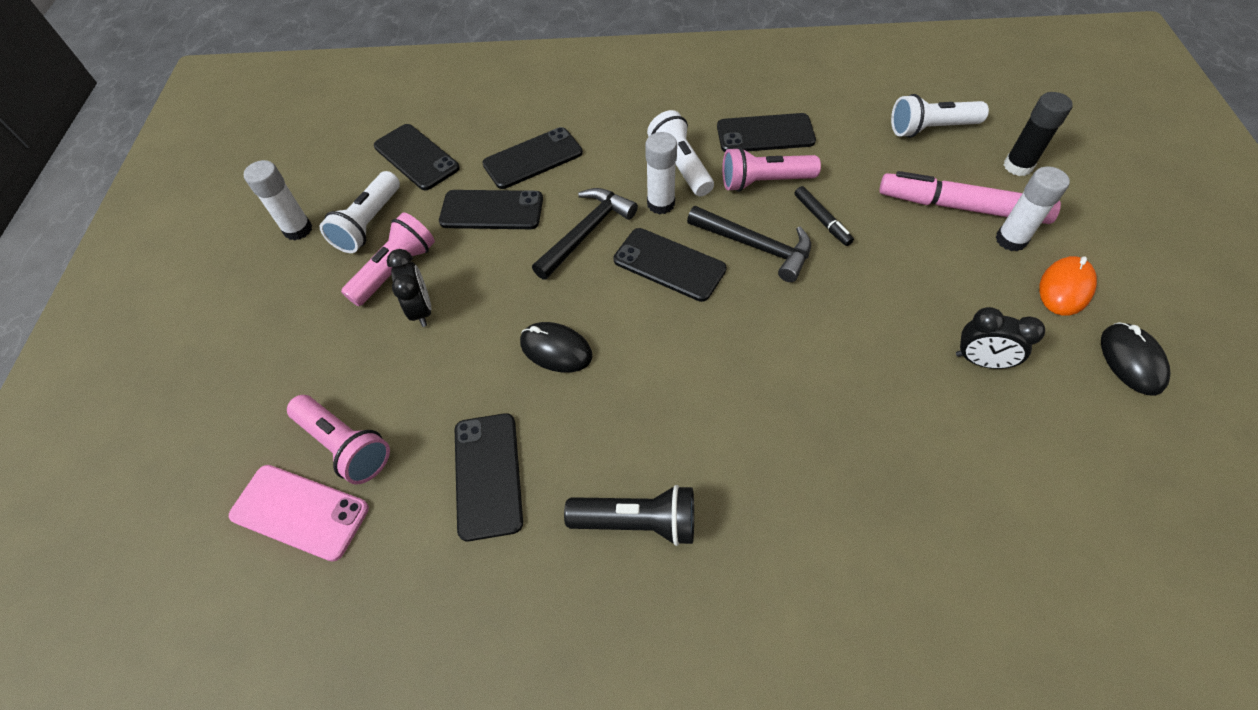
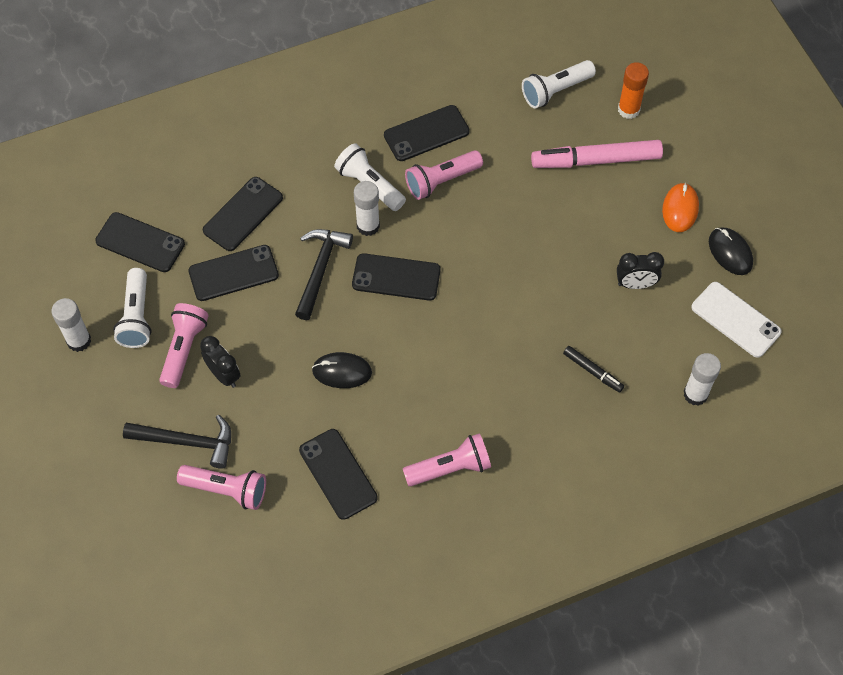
camera: 25 degrees left, 5 degrees up
pink phone [229,465,369,562] -> none
black flashlight [564,485,694,546] -> pink flashlight [403,433,491,486]
black hammer [687,206,811,282] -> black hammer moved to [123,415,231,469]
black marker [795,186,854,246] -> black marker moved to [563,346,624,392]
white glue stick [995,167,1070,251] -> white glue stick moved to [684,353,721,406]
black glue stick [1004,92,1073,176] -> orange glue stick [618,62,649,119]
none -> white phone [691,282,782,358]

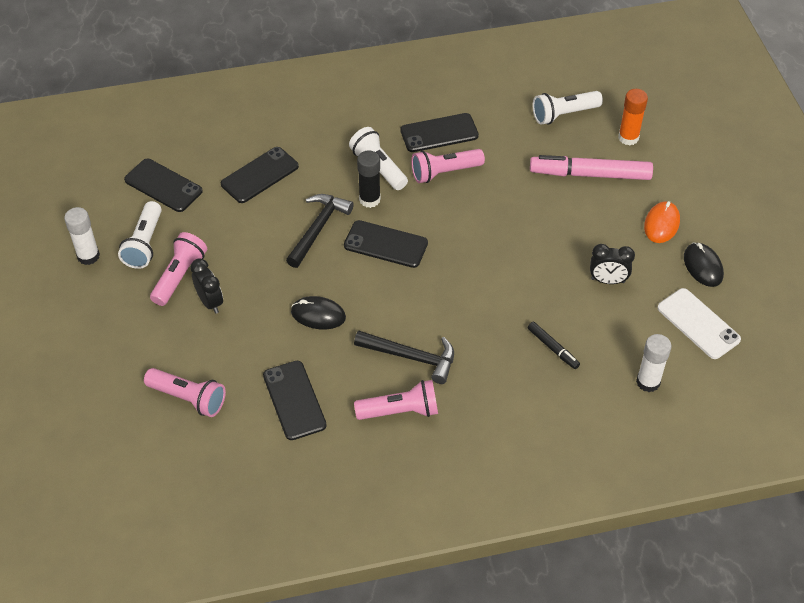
camera: 10 degrees right, 10 degrees down
black hammer [123,415,231,469] -> black hammer moved to [354,331,454,384]
black phone [188,245,279,301] -> none
white glue stick [354,181,380,236] -> black glue stick [357,150,381,208]

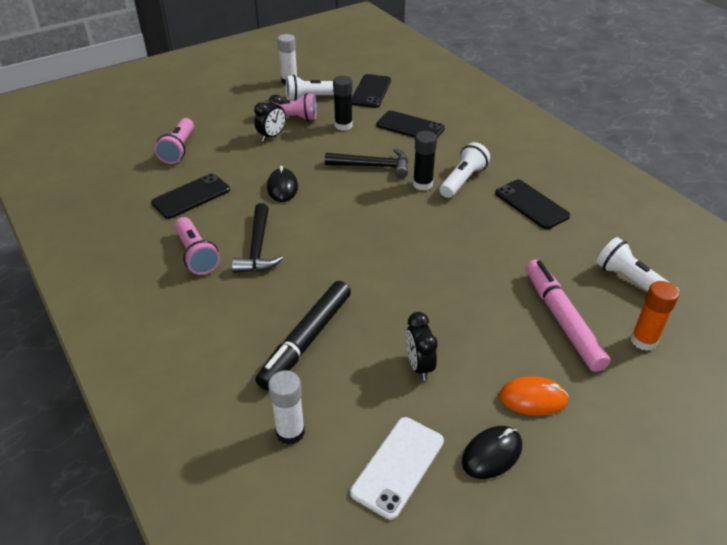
camera: 70 degrees right, 10 degrees down
black phone [344,220,428,268] -> none
pink flashlight [411,149,485,183] -> none
black marker [527,322,580,369] -> black marker [255,281,351,390], size x2.01
none -> black glue stick [333,76,353,131]

